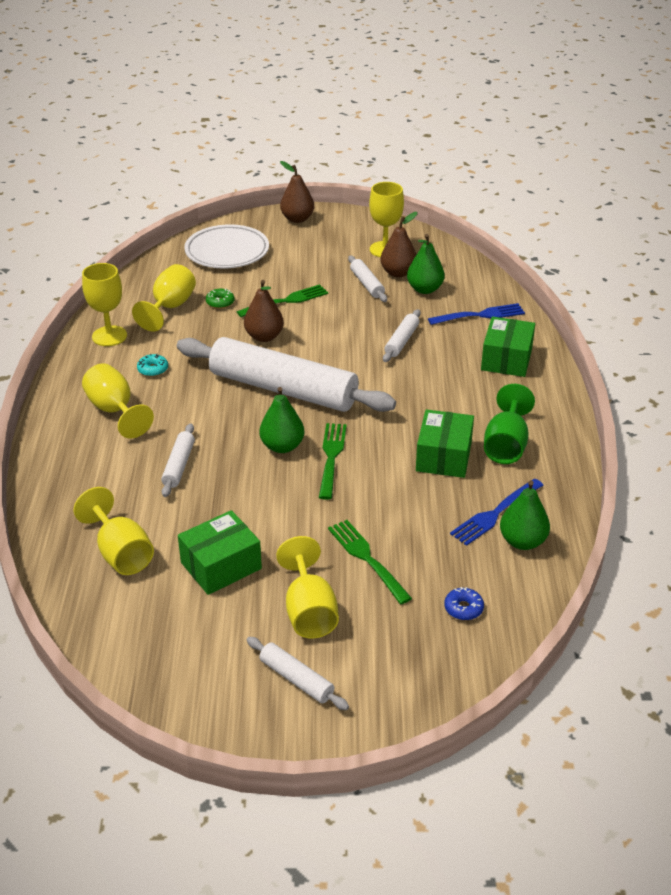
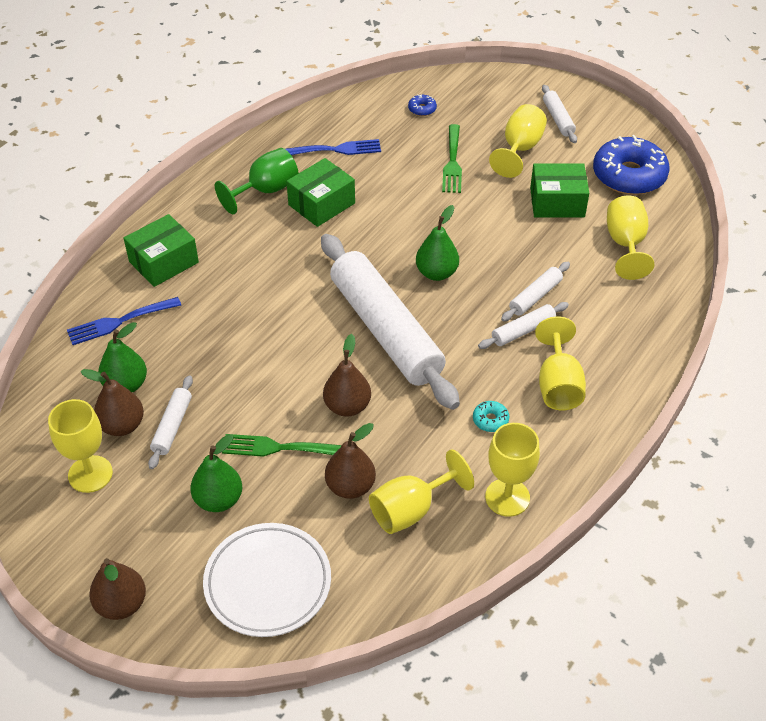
camera: 145 degrees left, 10 degrees up
green donut [206,288,234,309] -> brown pear [325,423,376,499]
green fork [319,423,347,500] -> none
white rolling pin [383,309,421,362] -> white rolling pin moved to [478,302,569,349]
blue fork [428,303,525,325] -> blue fork turned 45 degrees counterclockwise [67,297,181,345]
green pear [500,480,550,550] -> green pear moved to [190,434,242,512]
none -> blue donut [593,135,670,195]

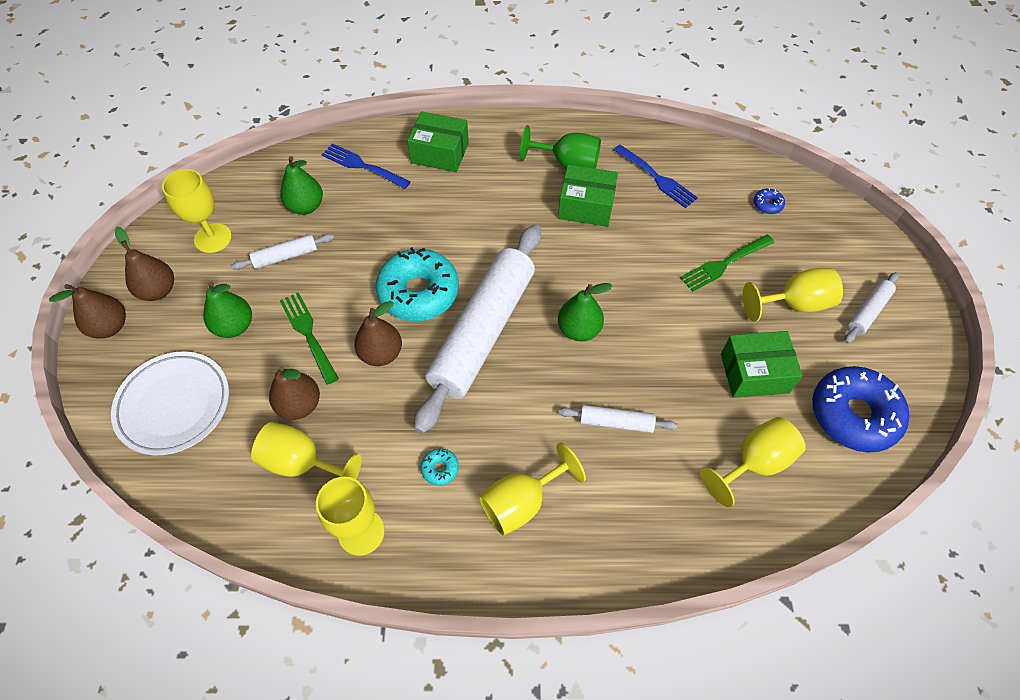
camera: 55 degrees right, 10 degrees up
brown pear [81,369,144,436] -> brown pear moved to [115,227,174,301]
white rolling pin [478,302,569,349] -> none
green box [530,163,589,217] -> green box turned 60 degrees counterclockwise [721,331,803,398]
none -> turquoise donut [376,247,459,321]

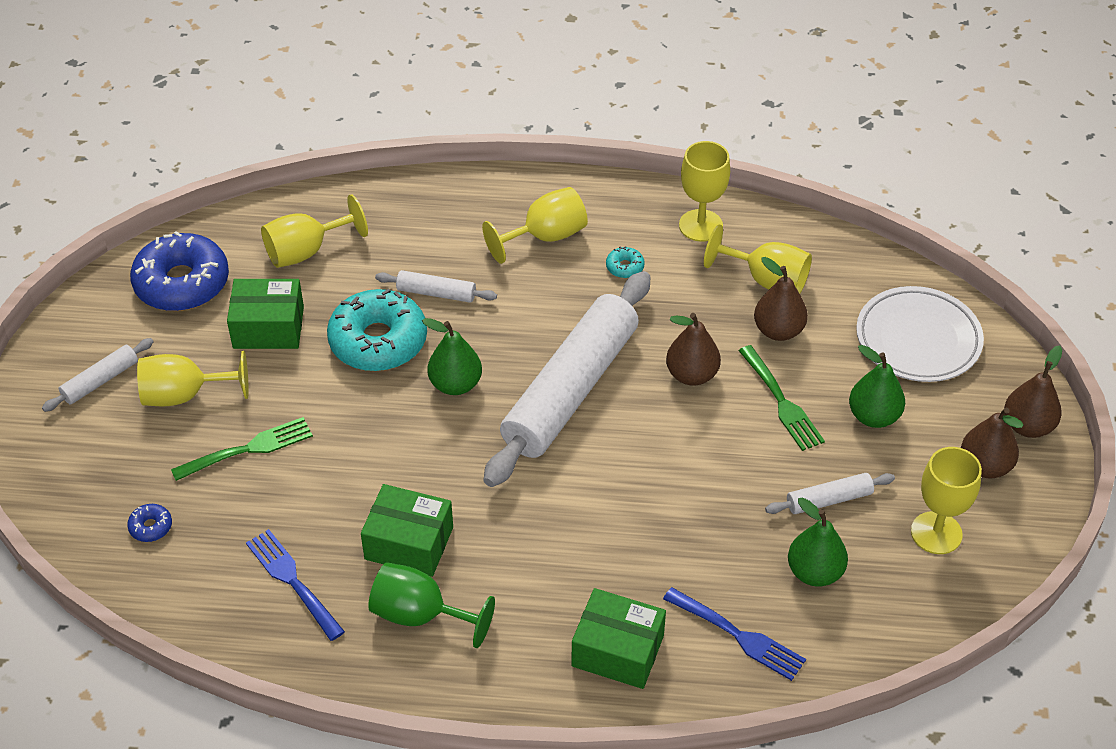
camera: 175 degrees left, 10 degrees down
turquoise donut [376,247,459,321] -> turquoise donut moved to [327,289,427,371]

